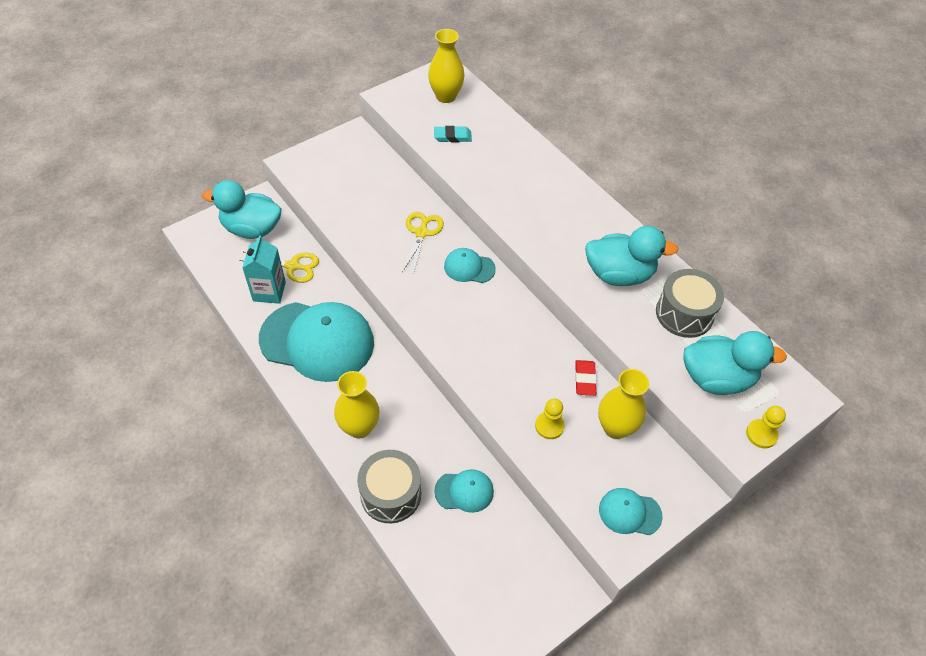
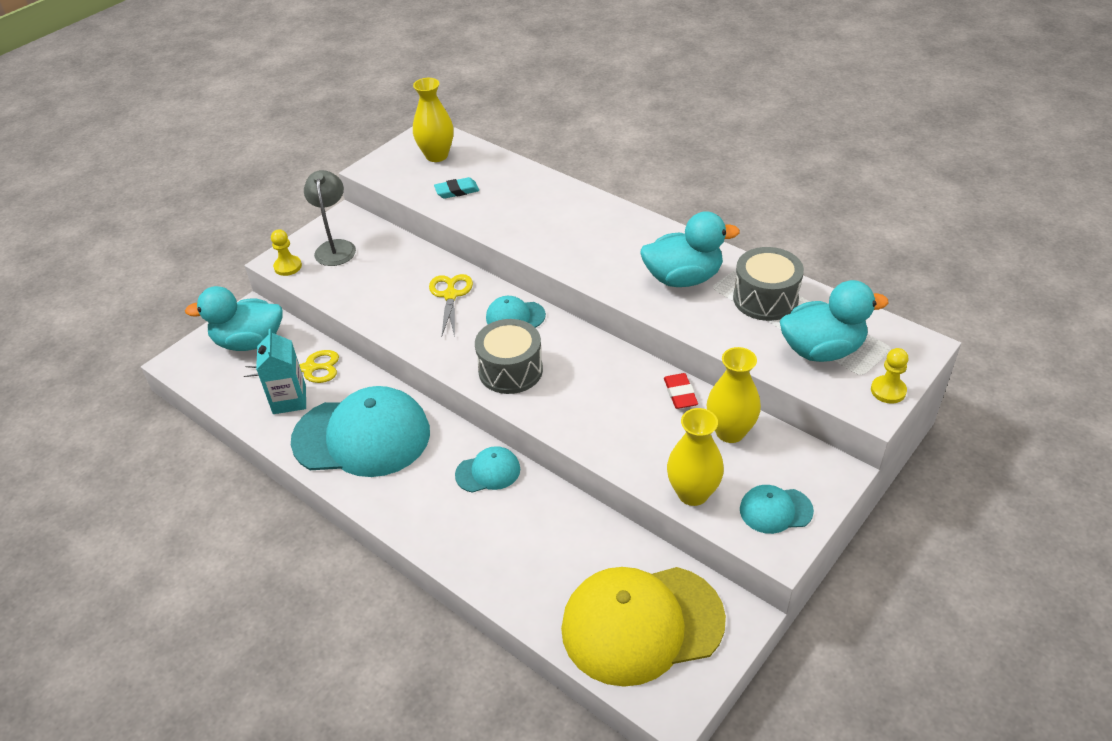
camera: 10 degrees left, 10 degrees down
yellow vase [334,371,380,438] -> yellow vase moved to [667,408,724,506]
grey drum [357,450,421,523] -> grey drum moved to [475,319,543,394]
turquoise cap [434,469,494,513] -> turquoise cap moved to [455,446,520,493]
yellow pawn [535,398,565,439] -> yellow pawn moved to [271,229,302,276]
none -> grey lamp [304,170,356,266]
none -> yellow cap [561,567,726,687]

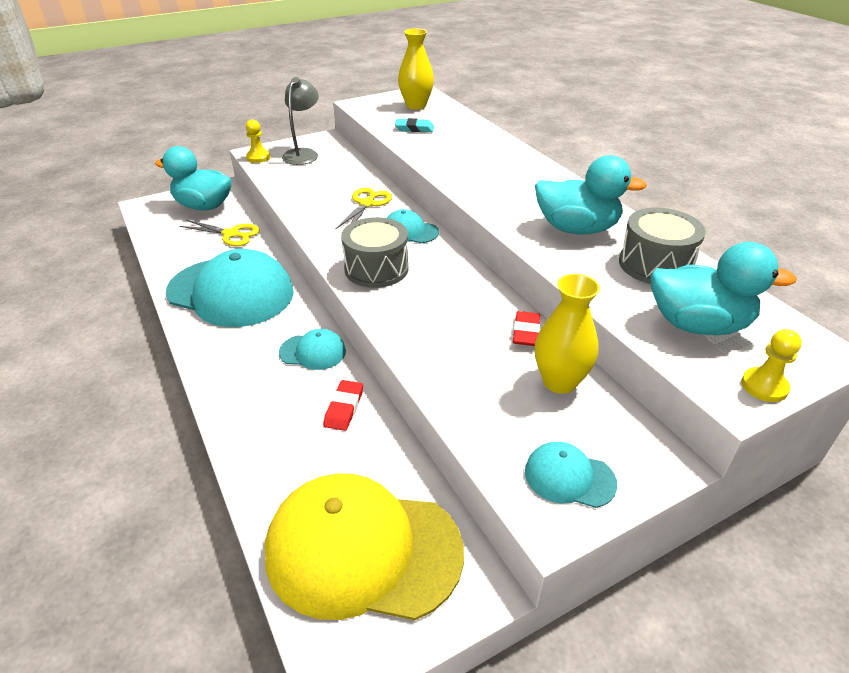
camera: 20 degrees right, 5 degrees down
turquoise carton [256,329,306,414] -> none
yellow vase [667,408,724,506] -> none
none -> red eraser [324,380,363,431]

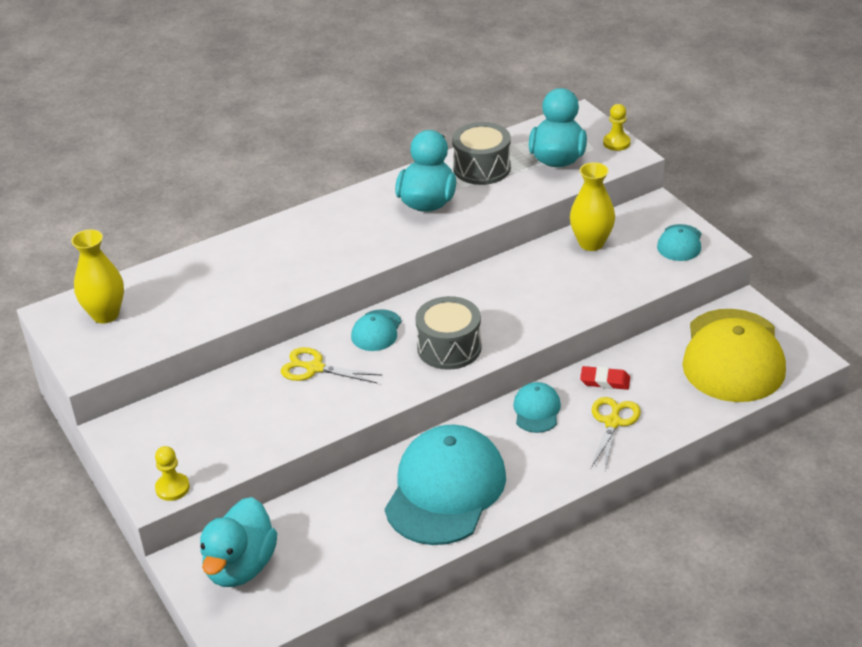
camera: 90 degrees left, 0 degrees up
yellow scissors [180,220,260,246] -> yellow scissors moved to [591,397,641,470]
grey lamp [282,77,319,165] -> none
turquoise eraser [395,118,434,132] -> none
red eraser [513,311,540,346] -> none

